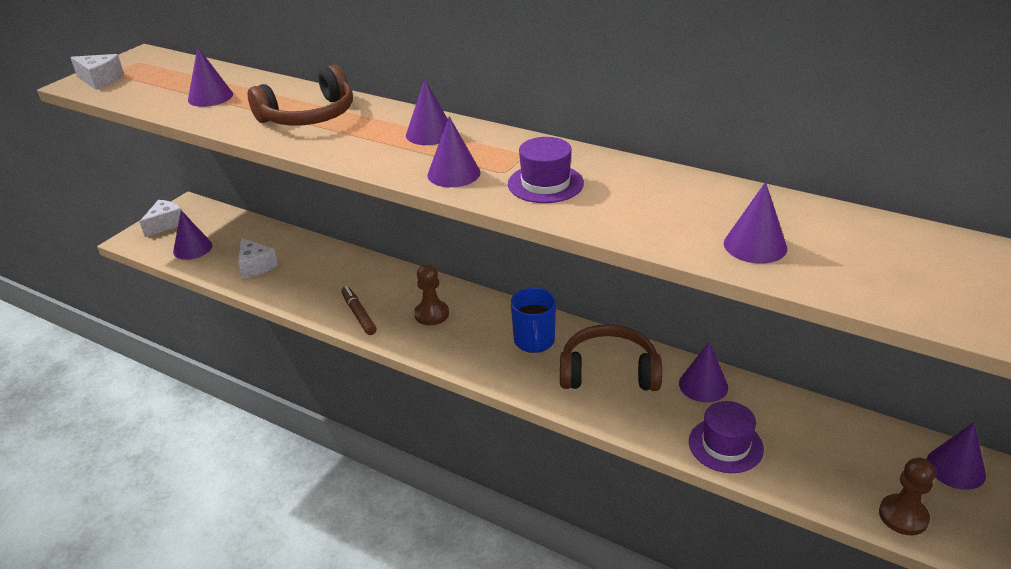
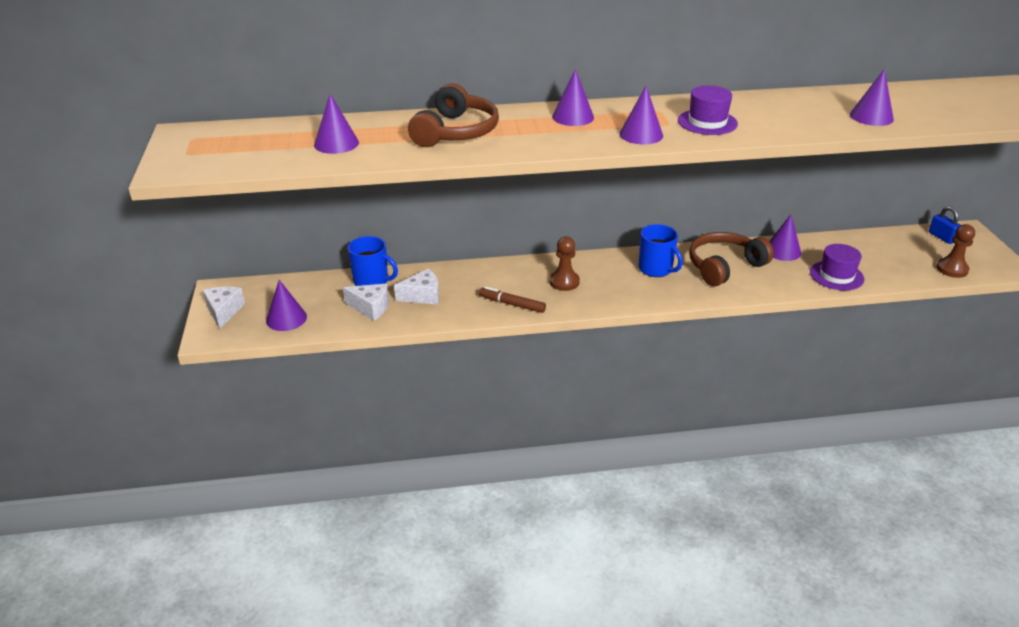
camera: 40 degrees left, 0 degrees up
white cheese [70,54,124,90] -> white cheese moved to [394,269,439,305]
purple cone [926,423,986,490] -> blue padlock [929,206,961,244]
none -> blue mug [348,236,398,286]

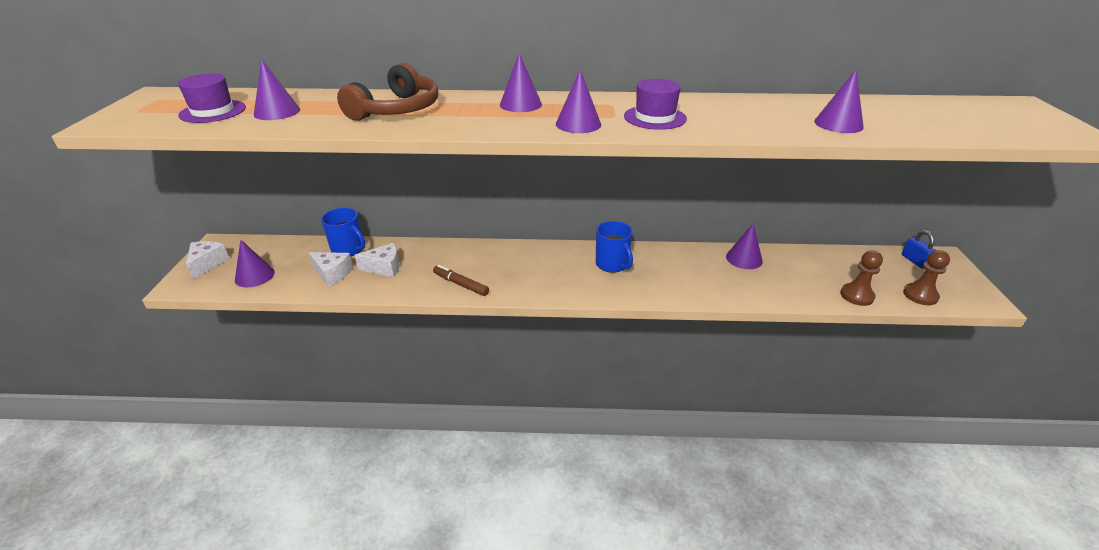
camera: 10 degrees right, 0 degrees up
brown pawn [549,236,580,291] -> brown pawn moved to [840,250,883,306]
brown headphones [689,232,774,286] -> none
purple hat [810,244,864,291] -> purple hat moved to [178,74,246,123]

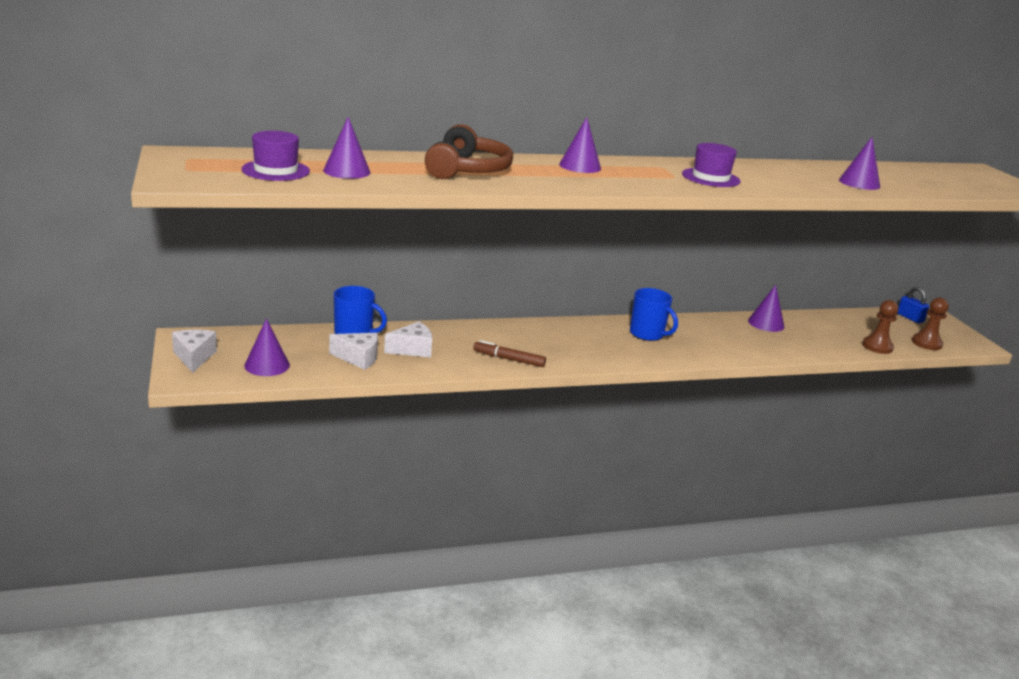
camera: 20 degrees left, 10 degrees down
purple cone [556,69,601,133] -> none

